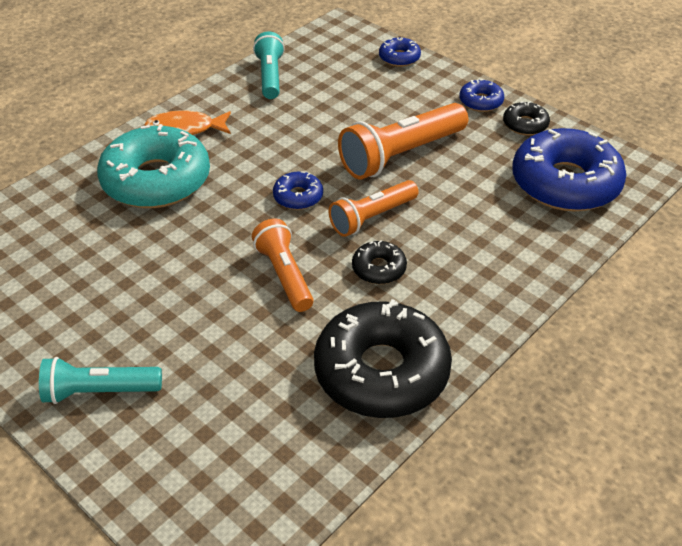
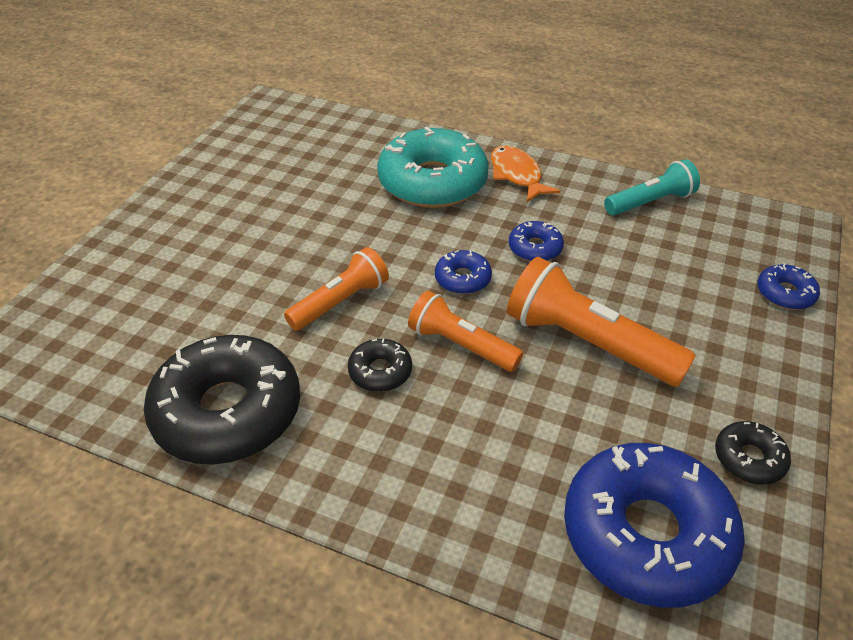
camera: 70 degrees right, 0 degrees up
turquoise flashlight [39,357,162,404] -> none
blue donut [459,79,504,112] -> blue donut moved to [509,221,564,262]

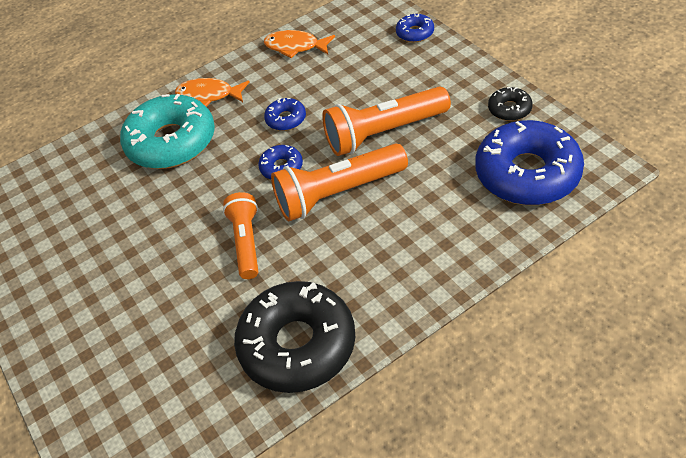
camera: 50 degrees left, 5 degrees up
black donut [348,339,412,392] -> none
orange flashlight [408,291,523,372] -> orange flashlight [271,143,408,221], size x1.56
turquoise flashlight [604,159,700,216] -> orange fish [264,30,335,58]

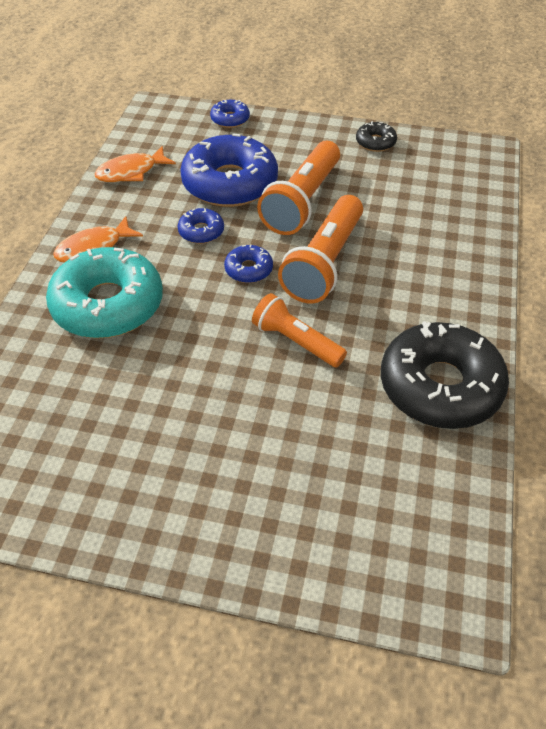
camera: 50 degrees left, 0 degrees up
blue donut [475,120,584,205] -> blue donut moved to [180,133,278,207]

